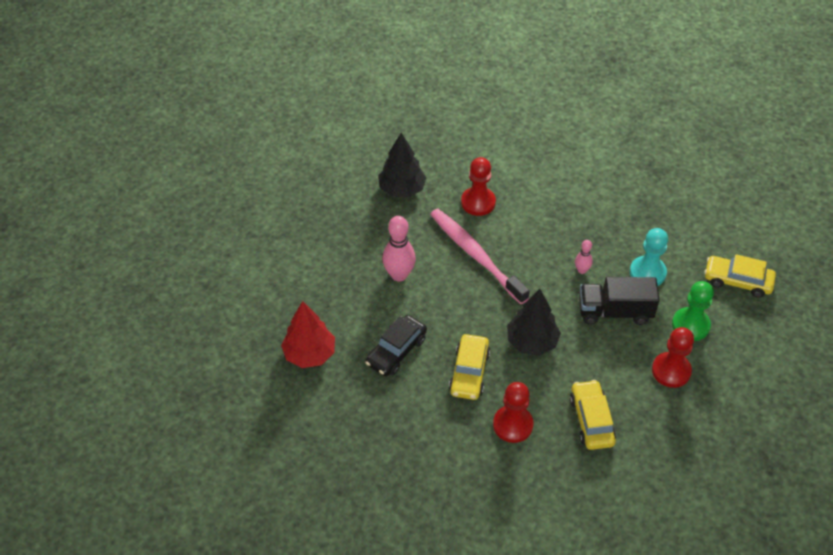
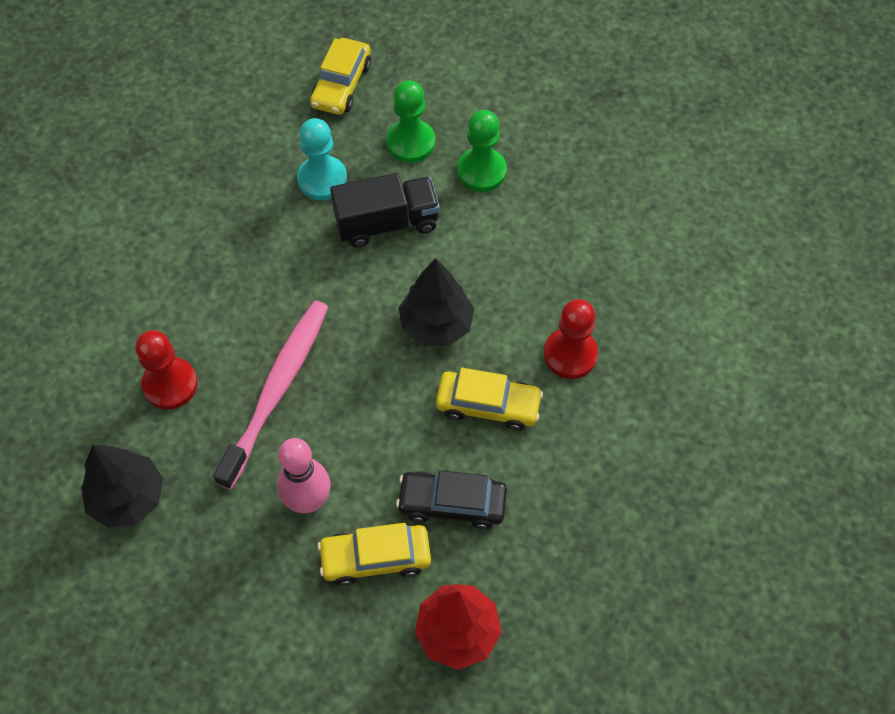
camera: 90 degrees left, 10 degrees up
black car [365,315,427,376] -> black car turned 150 degrees clockwise [396,470,507,529]
pink toothbrush [430,209,530,304] -> pink toothbrush turned 150 degrees clockwise [213,300,328,490]
yellow car [570,380,616,450] -> yellow car moved to [318,523,431,586]
pink bowling pin [575,240,593,274] -> none
black truck [579,277,660,325] -> black truck turned 105 degrees counterclockwise [330,173,440,248]
red pawn [652,327,694,388] -> green pawn [457,110,507,192]

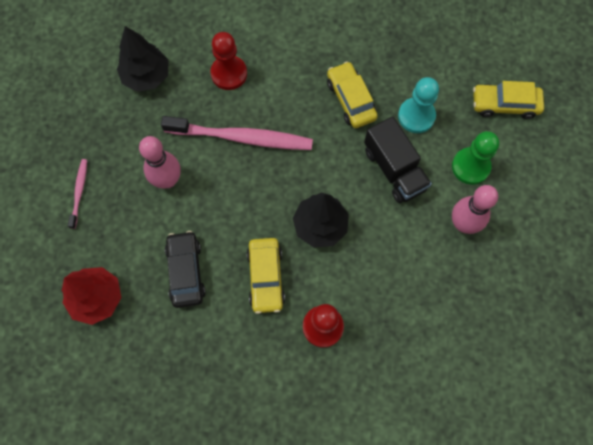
camera: 75 degrees right, 10 degrees up
yellow car [318,523,431,586] -> yellow car moved to [327,61,378,128]
green pawn [457,110,507,192] -> pink bowling pin [452,185,498,234]
none -> pink toothbrush [68,159,87,229]

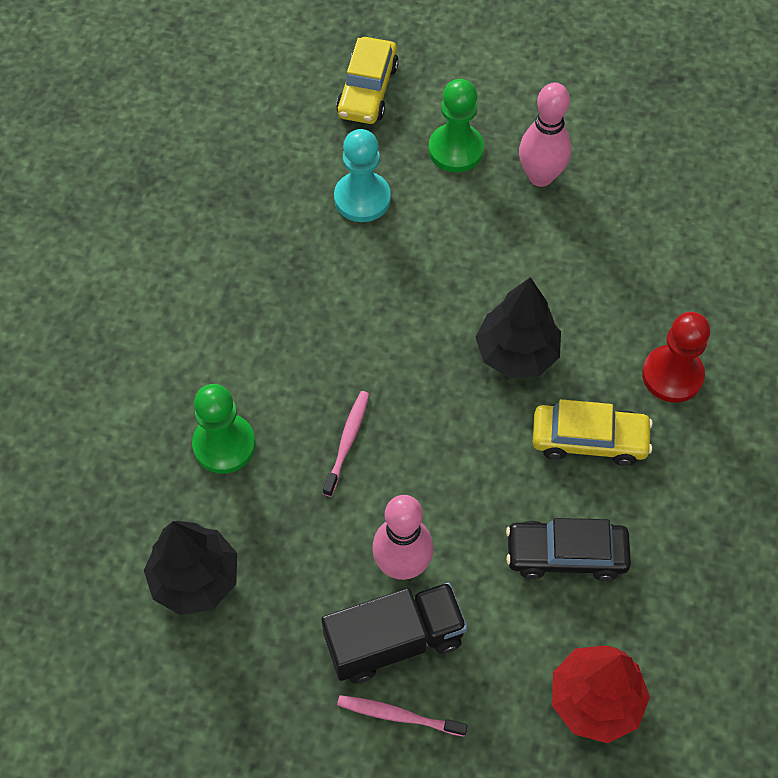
camera: 80 degrees left, 10 degrees down
pink toothbrush [161,116,313,150] -> pink toothbrush [323,391,369,497], size x0.48
red pawn [210,32,247,90] -> green pawn [192,384,256,474]
yellow car [327,61,378,128] -> none
black truck [364,116,432,203] -> black truck moved to [321,582,467,683]

